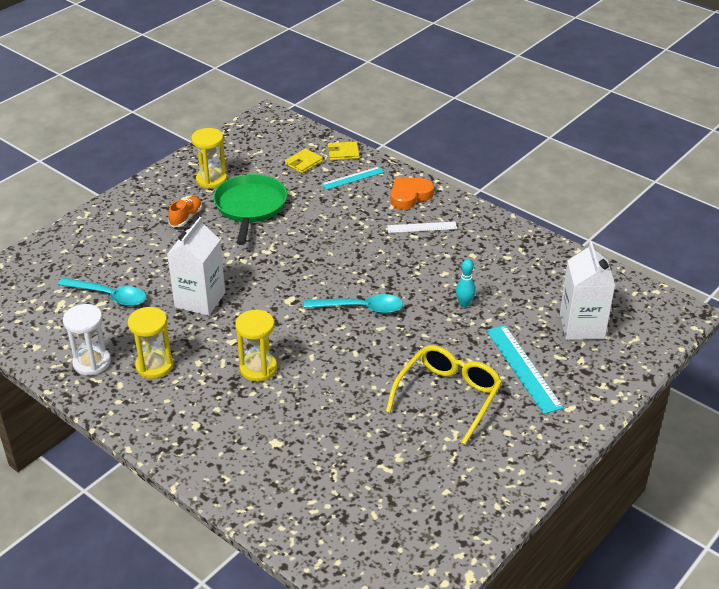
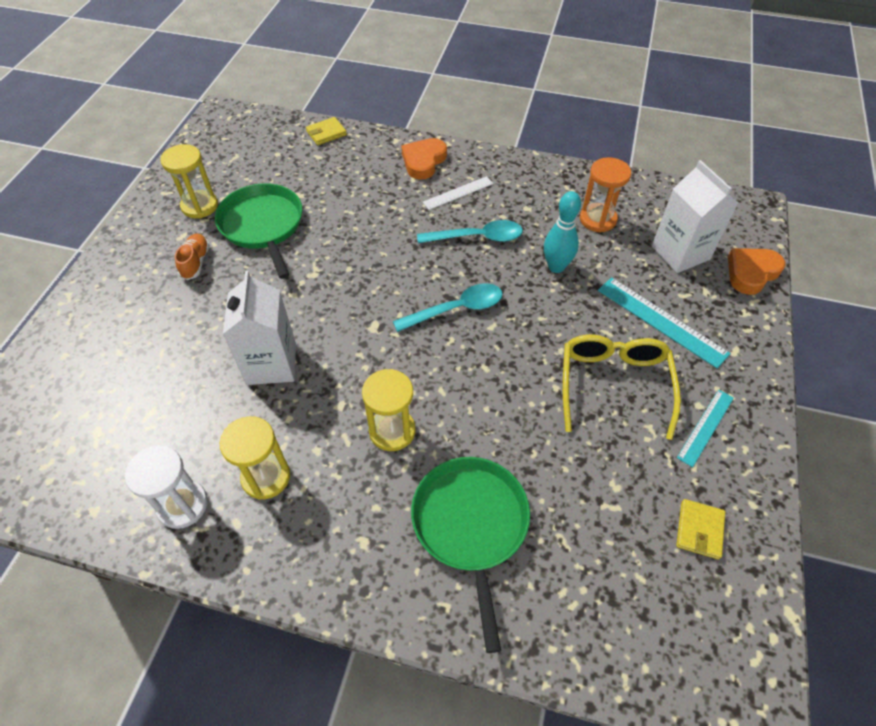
camera: 25 degrees left, 15 degrees up
turquoise spoon [58,277,147,306] -> turquoise spoon moved to [417,220,523,243]
yellow wallet [285,148,323,173] -> yellow wallet moved to [676,499,725,560]
turquoise ruler [321,167,384,190] -> turquoise ruler moved to [677,390,734,467]
turquoise bowling pin [456,259,476,307] -> turquoise bowling pin [544,191,581,273], size x1.52
none -> green pan [411,457,530,653]
none -> orange hourglass [580,157,631,233]
none -> orange heart [728,248,785,295]

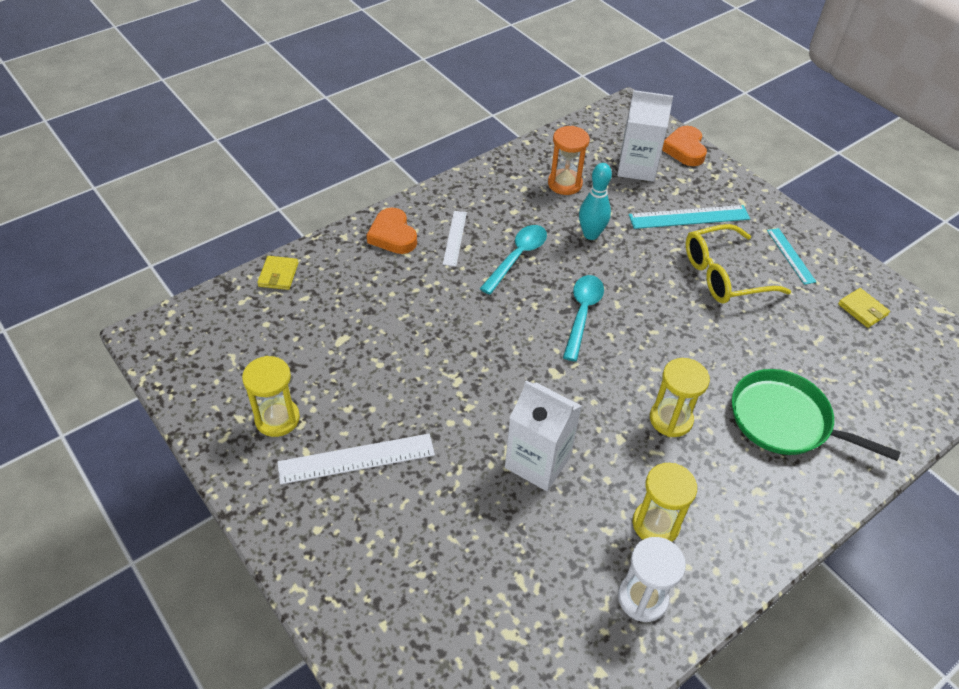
camera: 55 degrees left, 5 degrees down
orange shoe [175,233,210,280] -> white ruler [277,434,435,485]
green pan [215,183,302,279] -> none
yellow glasses [563,334,681,440] -> yellow glasses turned 60 degrees counterclockwise [686,224,792,303]

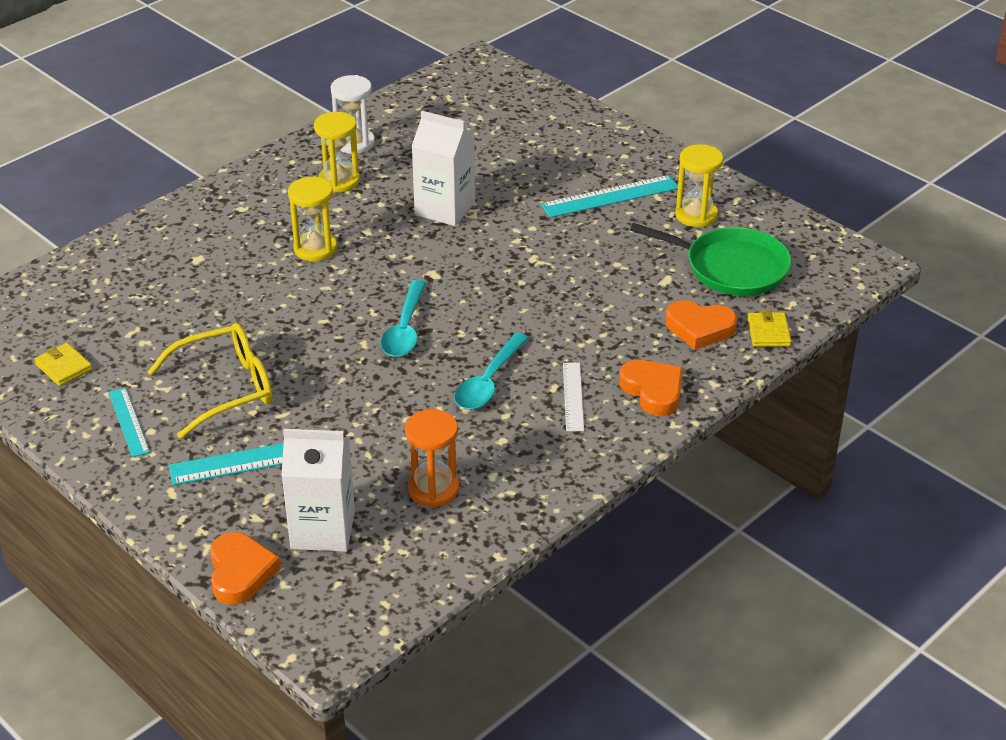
camera: 175 degrees right, 10 degrees down
white ruler [277,434,435,485] -> turquoise ruler [541,175,678,218]
turquoise bowling pin [579,163,612,240] -> none
green pan [732,369,901,461] -> green pan moved to [630,223,791,296]
none -> orange heart [666,300,737,350]

